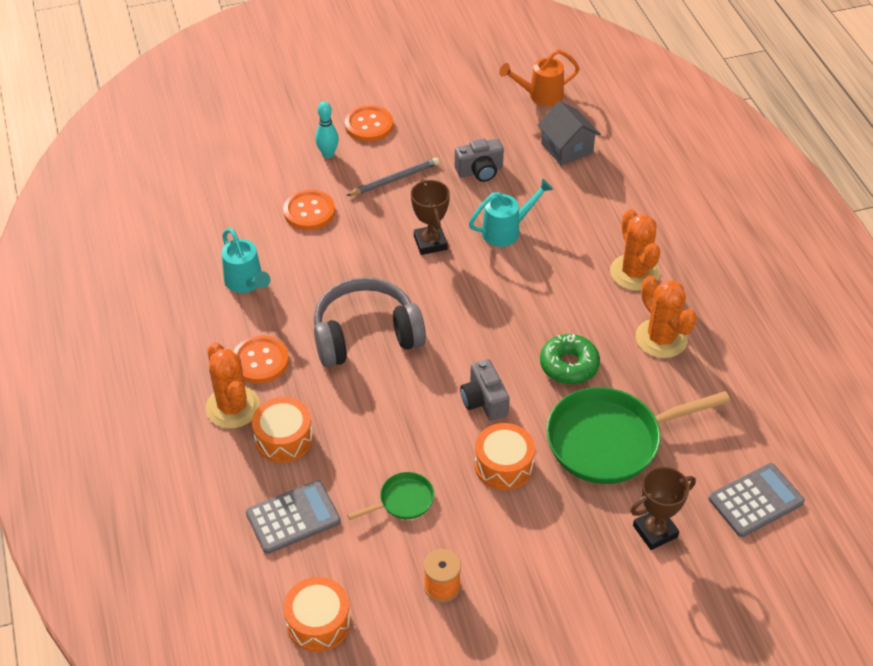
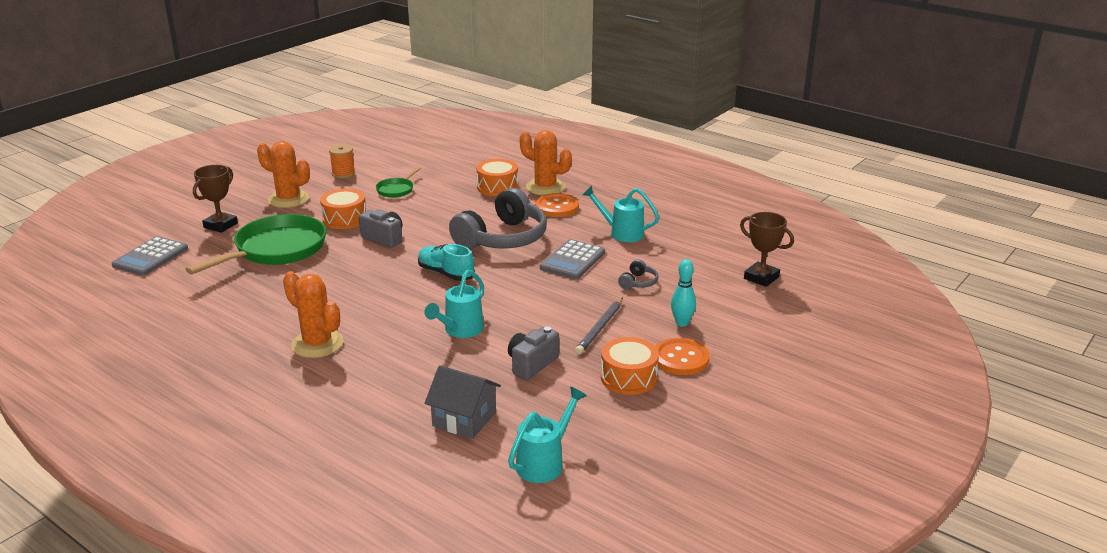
camera: 145 degrees right, 20 degrees down
grey calculator [246,480,341,554] -> grey calculator moved to [540,239,605,279]
orange button [283,190,335,230] -> grey headphones [618,259,659,289]
orange drum [284,577,351,652] -> orange drum moved to [601,337,659,395]
brown trophy [411,179,450,255] -> brown trophy moved to [740,212,794,287]
orange watering can [499,49,580,106] -> turquoise watering can [508,387,587,483]
green donut [540,334,600,384] -> none
orange cactus [636,276,697,358] -> orange cactus moved to [257,141,310,208]
none -> turquoise shoe [418,244,475,281]

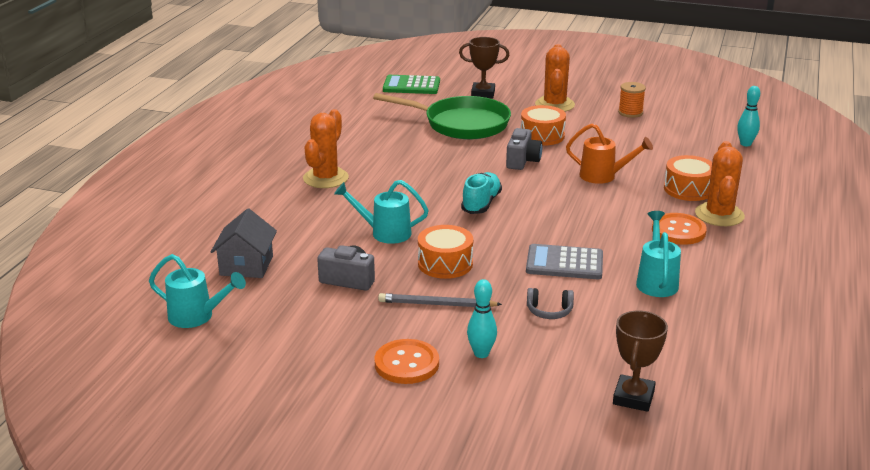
camera: 70 degrees right, 0 degrees up
grey calculator [112,236,188,276] -> green calculator [383,75,440,94]
green pan [376,167,421,198] -> none
grey headphones [449,188,547,249] -> none
orange drum [601,337,659,395] -> orange drum moved to [418,225,473,279]
none -> orange watering can [566,123,653,184]
none -> turquoise bowling pin [737,86,760,147]

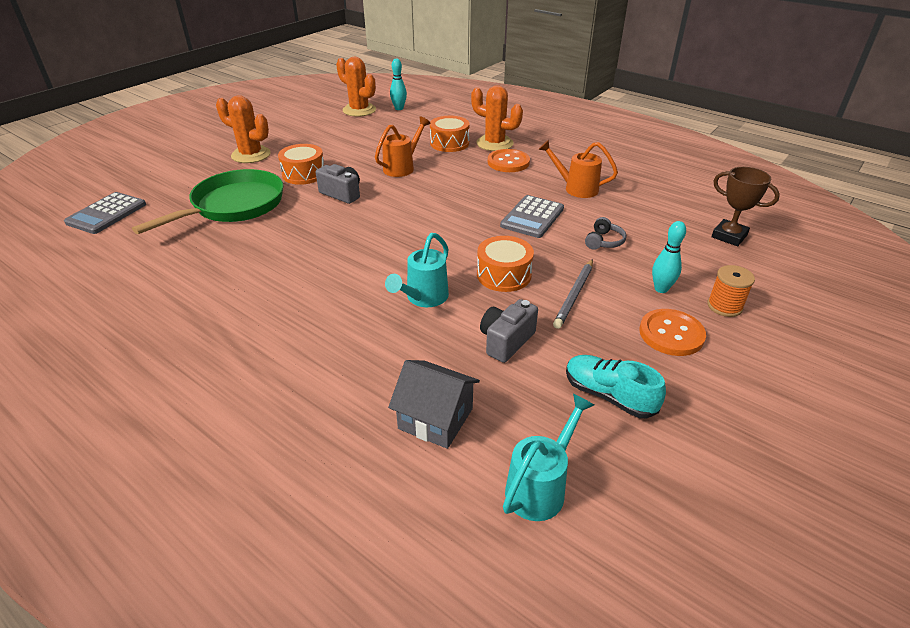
camera: 70 degrees left, 10 degrees up
orange cactus [303,109,349,188] -> orange cactus moved to [336,57,376,117]
green calculator [383,75,440,94] -> grey calculator [64,192,146,234]
brown trophy [459,37,509,98] -> none
turquoise shoe [461,172,502,214] -> turquoise shoe moved to [566,355,666,418]
orange spool [618,82,646,118] -> orange spool moved to [707,265,755,317]
turquoise watering can [636,211,681,297] -> orange watering can [538,140,618,198]

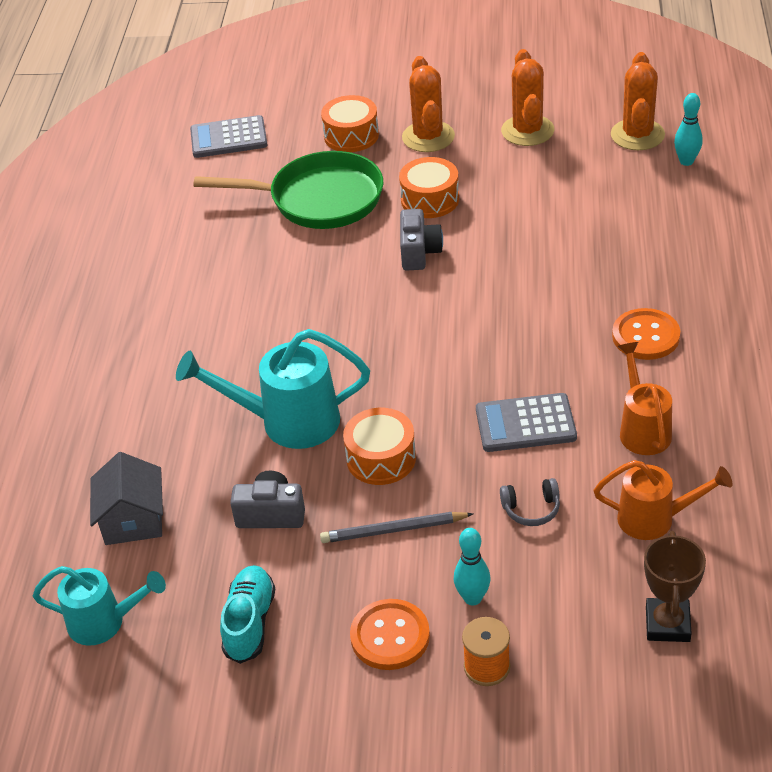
camera: 60 degrees right, 5 degrees up
orange watering can [375,116,431,177] -> orange watering can moved to [594,460,732,540]
turquoise watering can [385,233,449,307] -> turquoise watering can [176,329,370,449], size x1.53
orange drum [430,116,469,152] -> orange drum moved to [321,95,379,152]
orange cactus [471,85,523,151] -> orange cactus moved to [501,49,554,146]

